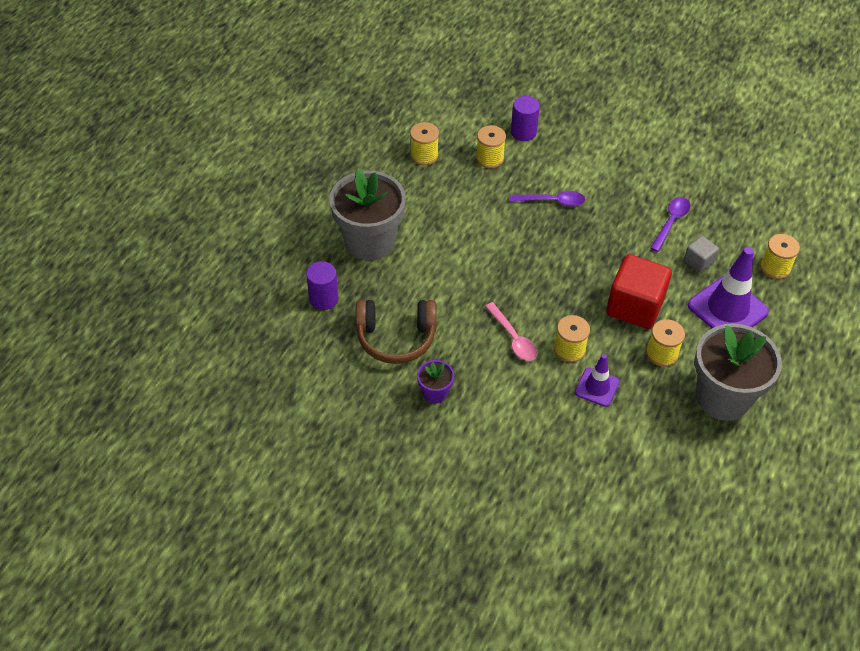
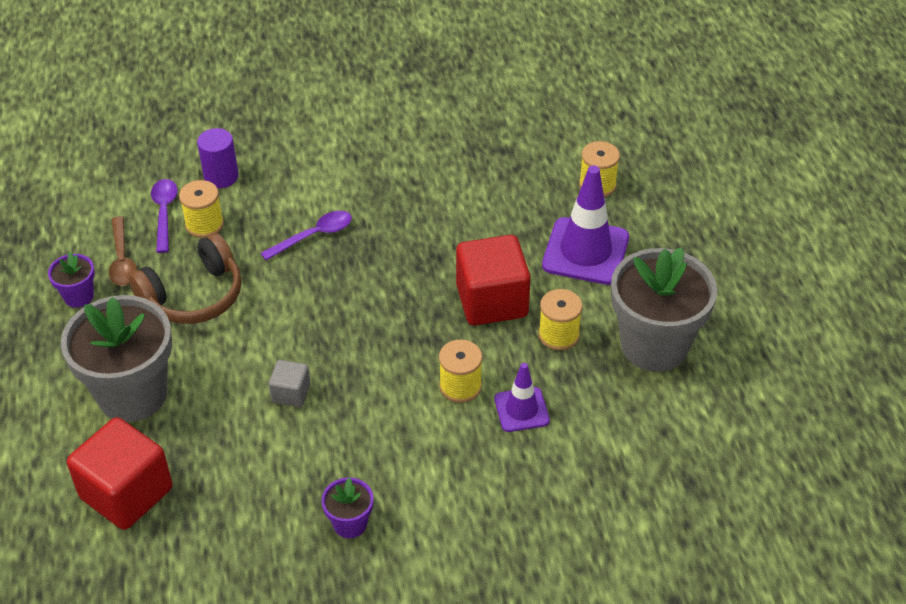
camera: 35 degrees left, 5 degrees down
purple cylinder [306,261,338,310] -> red cube [67,417,173,530]
brown headphones [356,300,437,364] -> brown headphones moved to [129,233,242,324]
yellow spool [410,122,439,165] -> brown spoon [109,216,137,286]
pink spoon [485,302,537,361] -> none
purple spoon [650,197,690,252] -> purple spoon moved to [151,179,178,253]
grey cube [684,236,719,273] -> grey cube moved to [269,360,310,407]
none -> purple flower pot [48,252,95,308]

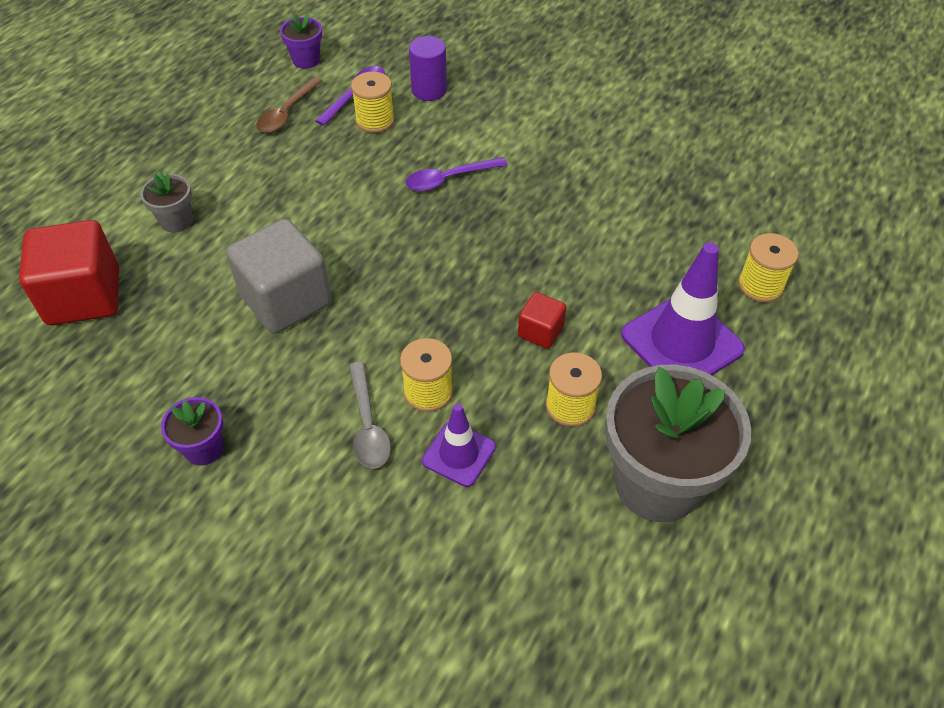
camera: 40 degrees right, 5 degrees up
purple flower pot [48,252,95,308] -> purple flower pot moved to [280,14,322,69]
grey flower pot [61,295,172,422] -> grey flower pot [140,171,192,233], size x0.45
brown headphones [129,233,242,324] -> none
purple spoon [261,211,352,260] -> purple spoon turned 150 degrees clockwise [406,157,507,191]
grey cube [269,360,310,407] -> grey cube [226,219,332,334], size x2.01
red cube [456,235,531,326] -> red cube [518,292,566,349], size x0.50
none -> grey spoon [349,362,391,468]

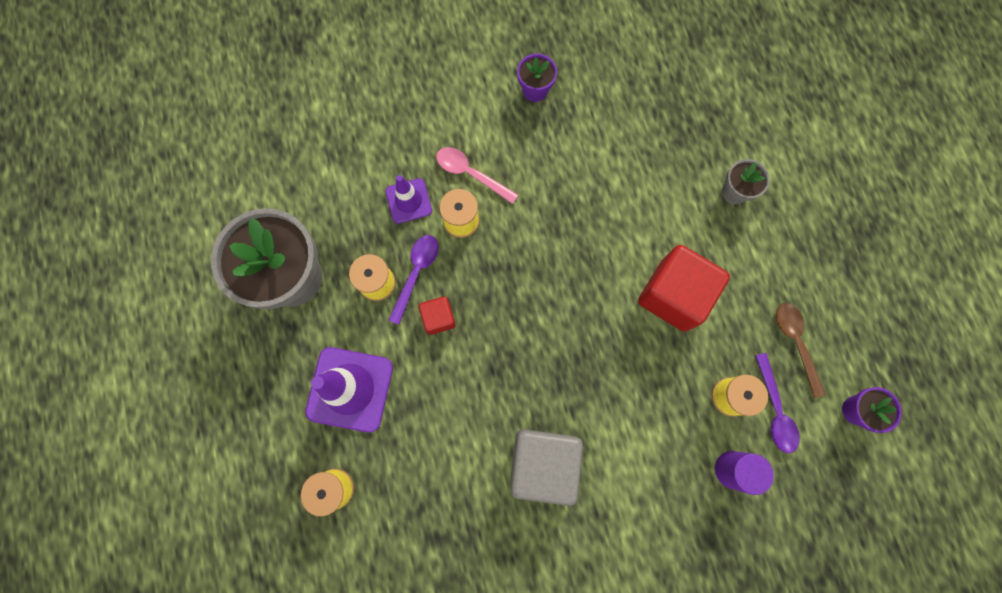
camera: 135 degrees right, 25 degrees up
red cube [19,220,119,325] -> red cube moved to [638,245,730,332]
grey cube [226,219,332,334] -> grey cube moved to [510,429,583,506]
grey spoon [349,362,391,468] -> pink spoon [436,147,518,204]
purple spoon [406,157,507,191] -> purple spoon moved to [388,235,439,325]

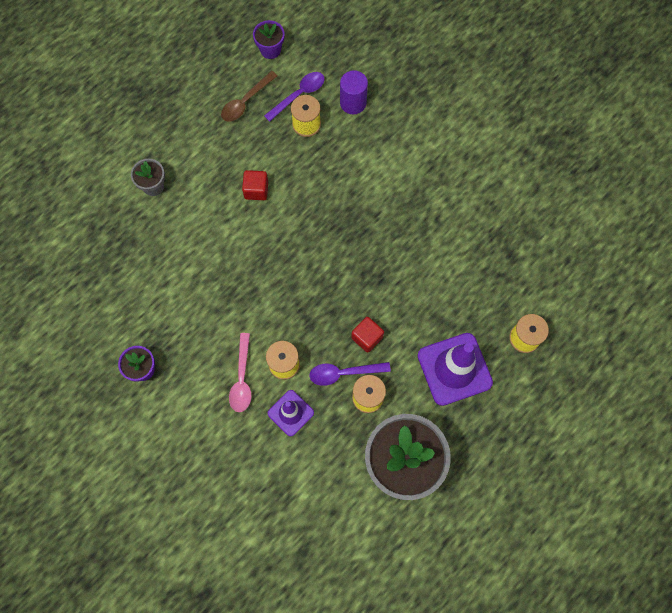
camera: 120 degrees left, 5 degrees down
grey cube [510,429,583,506] -> none
red cube [638,245,730,332] -> red cube [242,170,268,200], size x0.50

